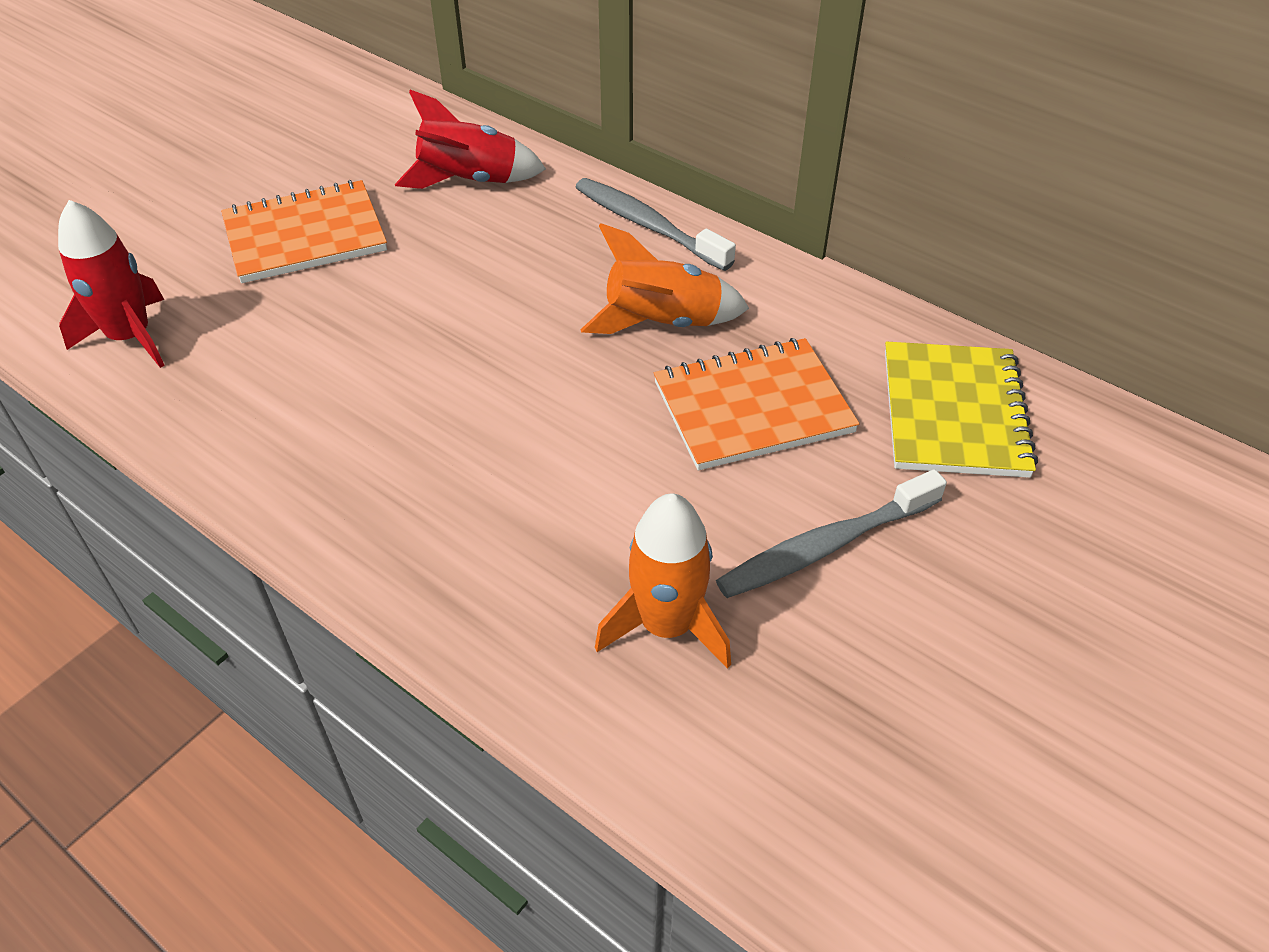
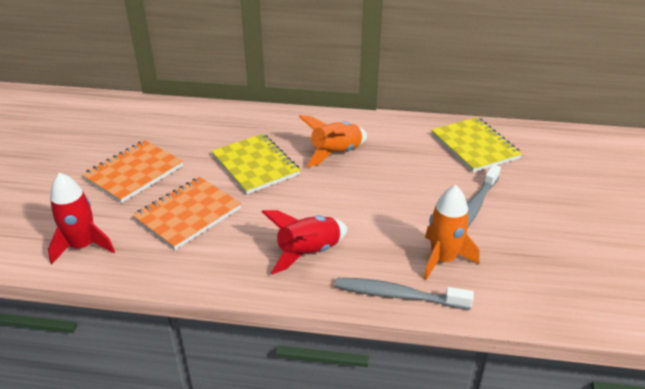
camera: 30 degrees left, 10 degrees down
red rocket [395,90,546,189] -> red rocket moved to [262,210,348,274]
grey toothbrush [576,178,736,271] -> grey toothbrush moved to [335,278,474,310]
orange notebook [654,338,859,471] -> orange notebook moved to [133,177,241,250]
none -> yellow notebook [212,134,300,194]

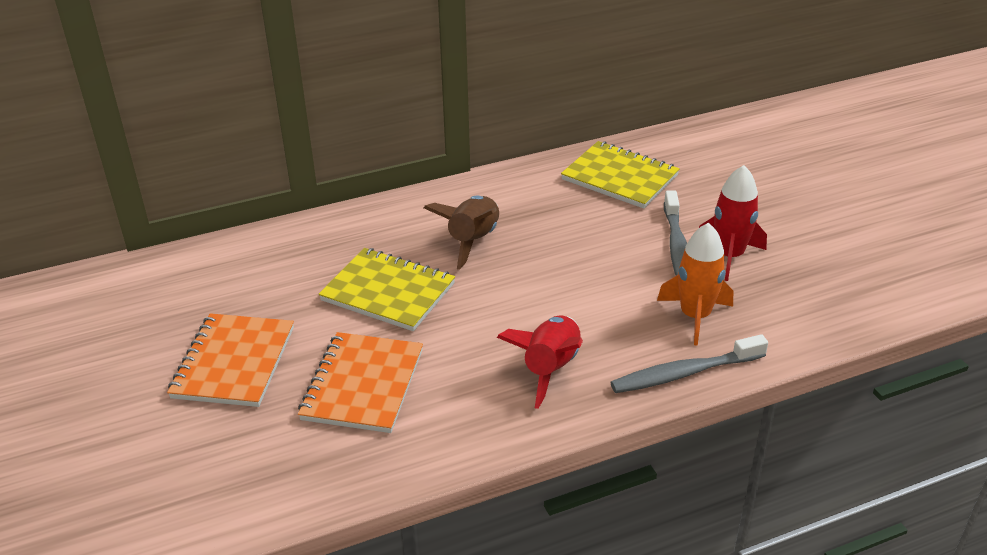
camera: 30 degrees left, 0 degrees up
red rocket [48,172,115,264] -> red rocket moved to [699,165,767,281]
orange rocket [298,115,367,167] -> brown rocket [424,196,499,270]

